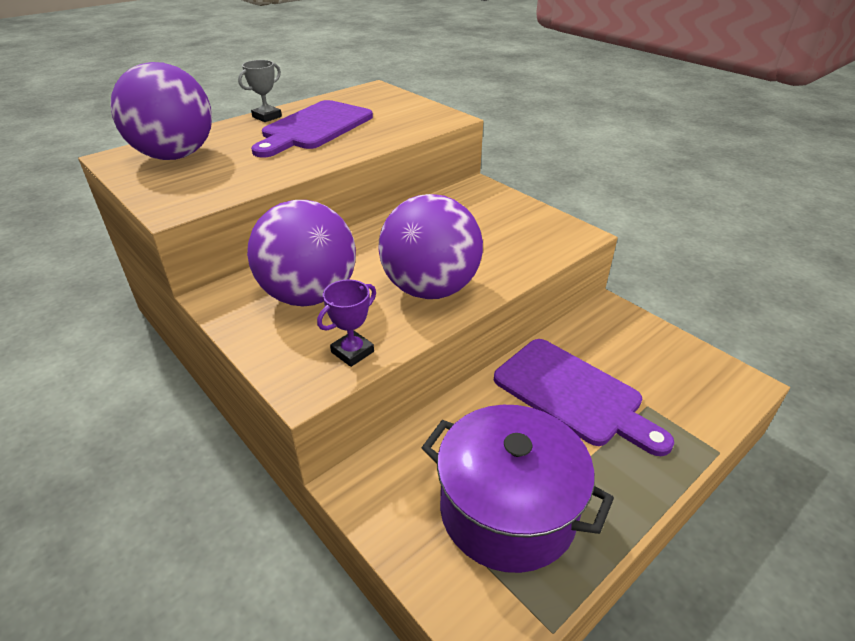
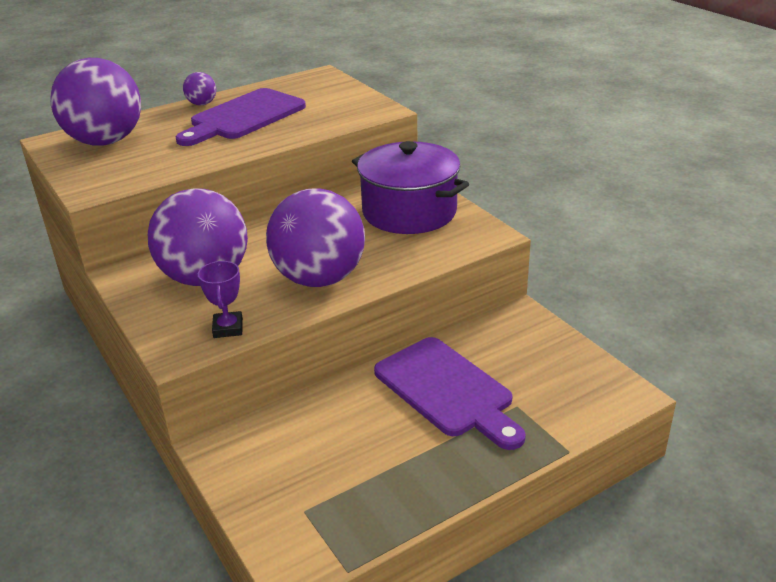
camera: 10 degrees right, 5 degrees down
grey trophy [238,60,282,122] -> purple ball [183,72,216,106]
purple trophy [317,280,376,367] -> purple trophy turned 60 degrees counterclockwise [198,261,243,338]
purple pot [421,405,614,573] -> purple pot moved to [352,141,469,234]

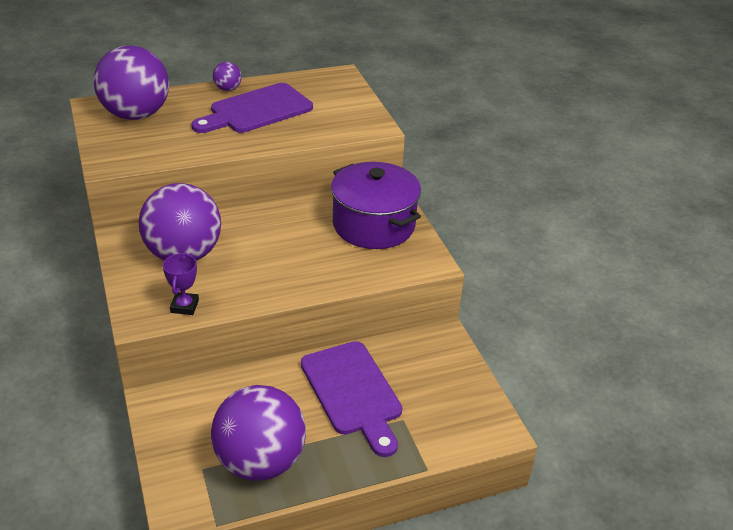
camera: 10 degrees right, 5 degrees up
purple ball [266,188,365,287] -> purple ball moved to [211,385,306,481]

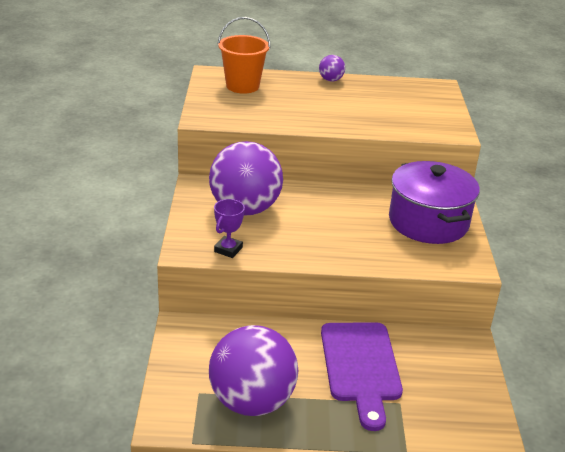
camera: 20 degrees right, 5 degrees down
purple ball [94,45,169,120] -> orange bucket [218,17,270,94]
purple cutting board [191,83,313,133] -> none

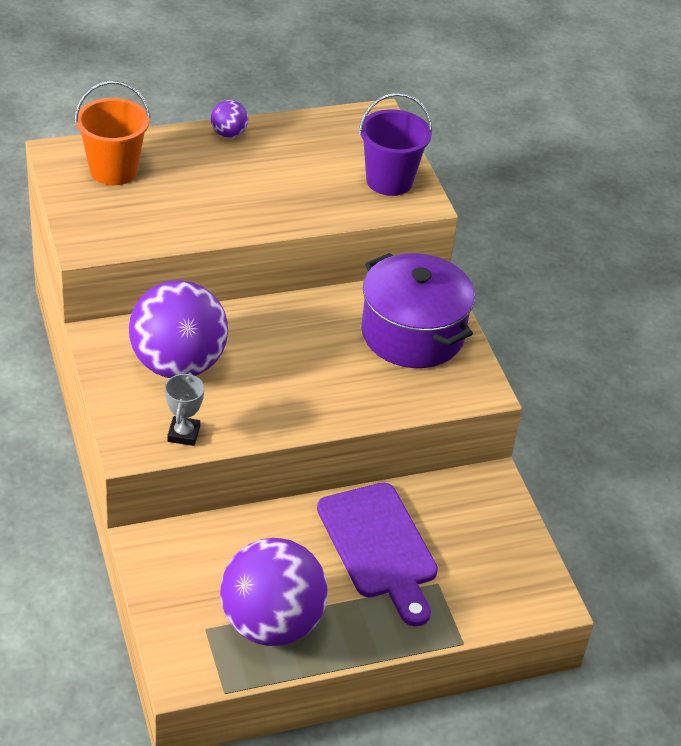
camera: 20 degrees left, 10 degrees up
purple trophy [214,199,245,258] -> grey trophy [165,372,205,446]
none -> purple bucket [359,93,432,196]

